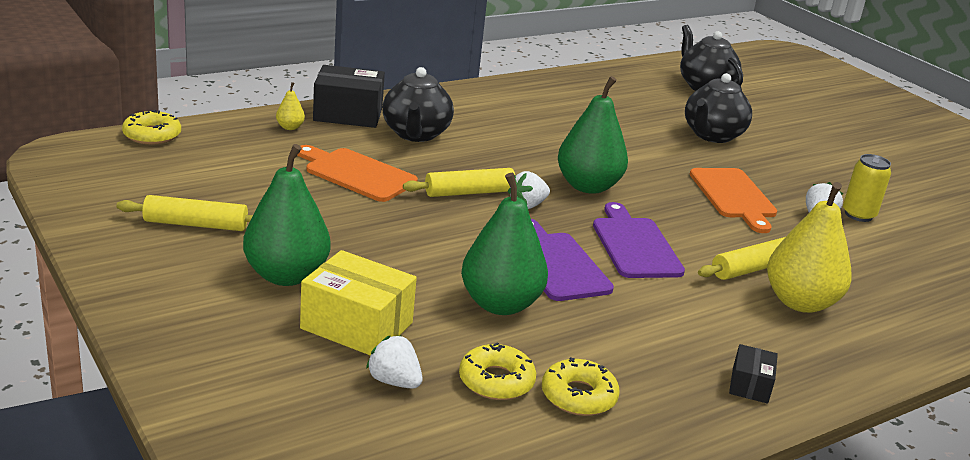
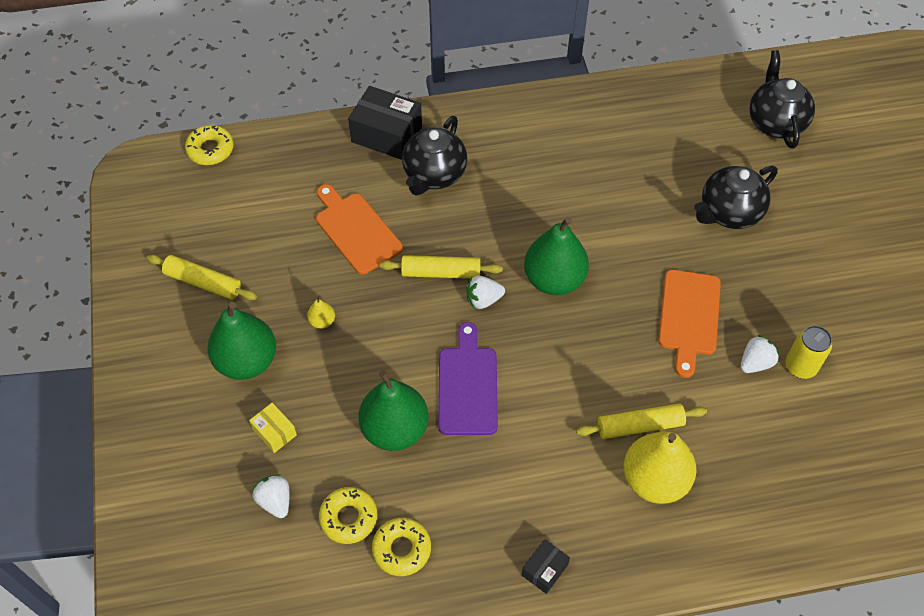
camera: 25 degrees right, 30 degrees up
yellow pear [276,82,305,130] -> yellow pear moved to [307,295,335,329]
yellow box [300,250,417,356] -> yellow box [249,403,297,453], size x0.52
purple cutting board [593,202,685,278] -> none

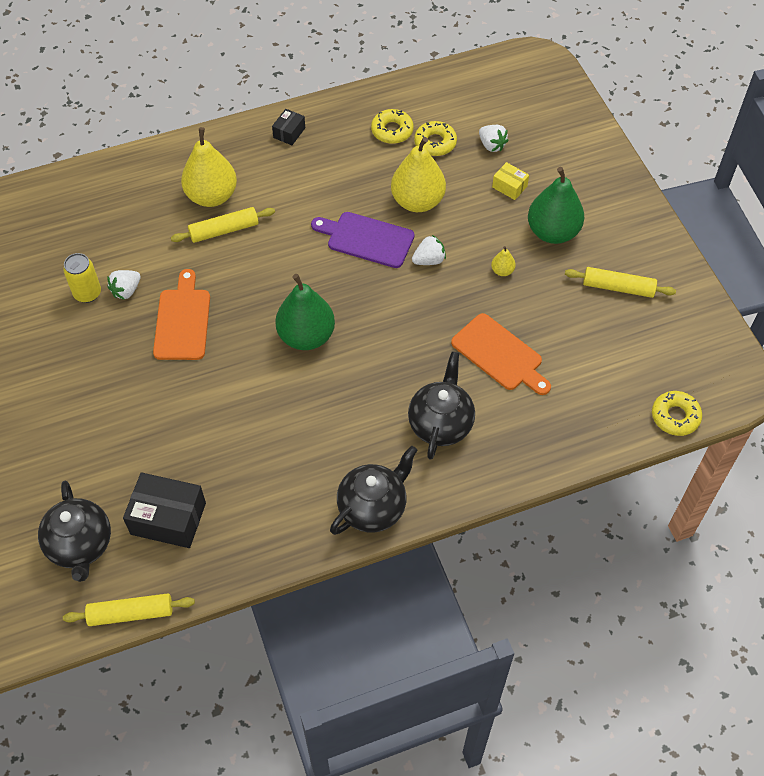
camera: 170 degrees right, 0 degrees up
black box [348,86,422,160] -> black box moved to [123,472,206,548]
green pear [358,370,429,451] -> yellow pear [391,137,446,212]
yellow rolling pin [380,255,503,279] -> yellow rolling pin moved to [63,593,195,626]
purple cutting board [438,322,498,435] -> purple cutting board turned 120 degrees clockwise [311,212,414,268]
white strawberry [466,275,505,309] -> white strawberry moved to [412,235,446,265]
black teapot [694,166,778,229] -> black teapot moved to [330,445,417,535]

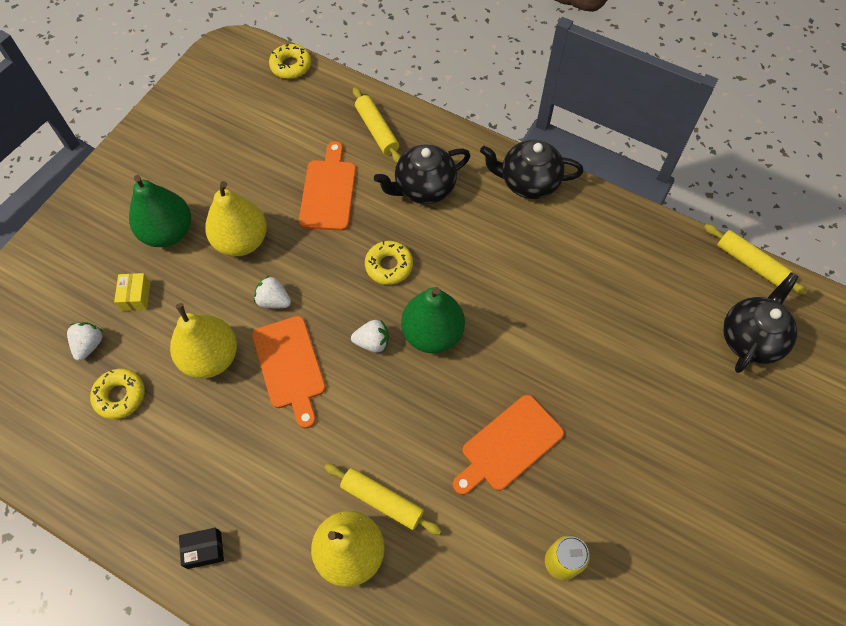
camera: 130 degrees left, 5 degrees up
white strawberry [107,270,141,300] -> white strawberry moved to [351,320,389,353]
black box [123,472,206,548] -> none
purple cutting board [311,212,414,268] -> orange cutting board [252,316,326,429]
yellow donut [371,109,414,144] -> yellow donut moved to [365,241,413,285]
yellow pear [491,246,516,276] -> yellow pear [205,181,267,256], size x2.35
yellow rolling pin [565,267,676,298] -> yellow rolling pin moved to [353,87,401,163]

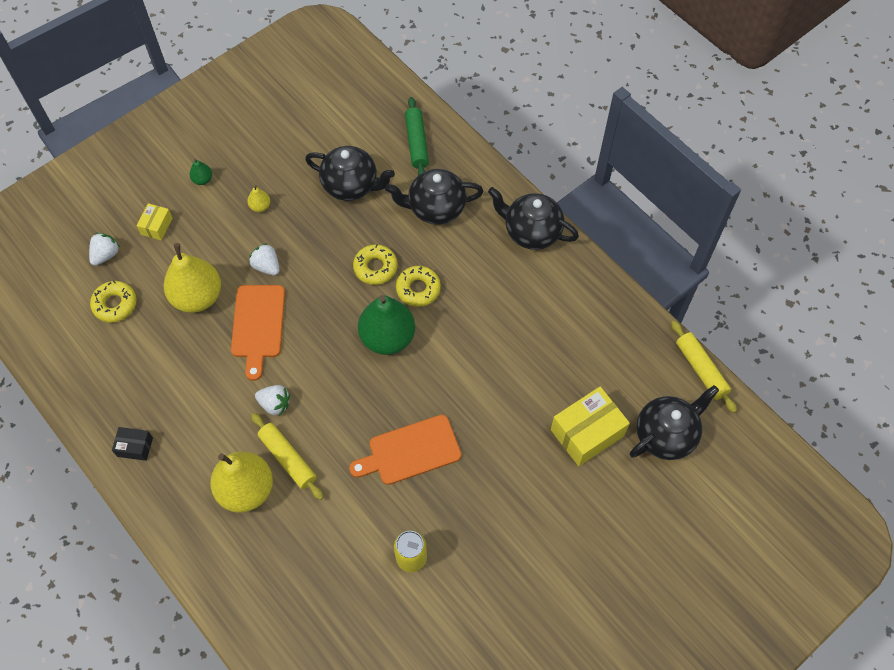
camera: 20 degrees right, 0 degrees up
green pear [129,175,191,247] -> green pear [190,159,212,185], size x0.43
yellow pear [205,181,267,256] -> yellow pear [247,185,270,212], size x0.43
yellow donut [269,44,311,79] -> yellow donut moved to [396,266,441,307]
orange cutting board [299,141,356,231] -> black teapot [305,146,395,201]
white strawberry [351,320,389,353] -> white strawberry moved to [255,385,290,416]
yellow rolling pin [353,87,401,163] -> green rolling pin [405,97,429,175]
none -> yellow box [551,386,630,466]

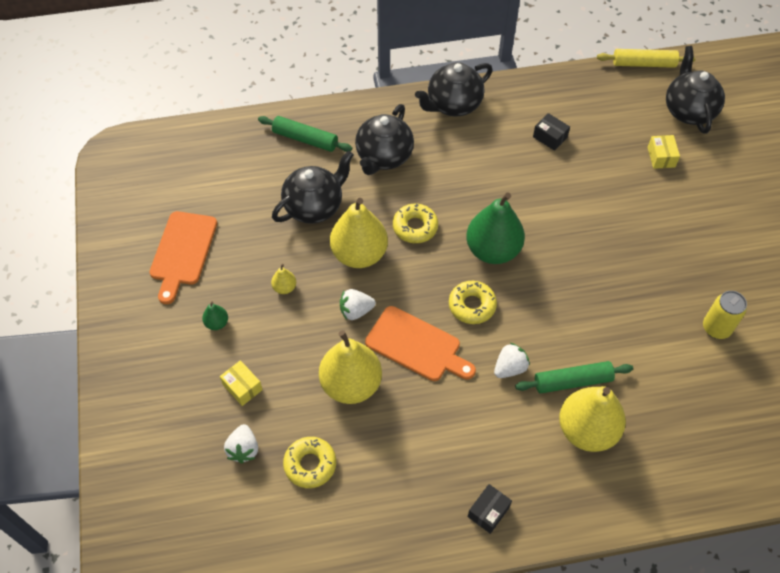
camera: 60 degrees left, 5 degrees down
white strawberry [89,233,120,266] -> white strawberry turned 150 degrees counterclockwise [224,424,258,464]
yellow rolling pin [251,413,324,500] -> green rolling pin [515,361,633,394]
orange cutting board [349,415,462,485] -> orange cutting board moved to [149,211,217,304]
yellow donut [396,266,441,307] -> yellow donut moved to [449,281,497,324]
yellow box [551,386,630,466] -> yellow box [648,135,680,169], size x0.52
none -> yellow pear [330,198,388,268]
none -> black box [533,113,570,151]

